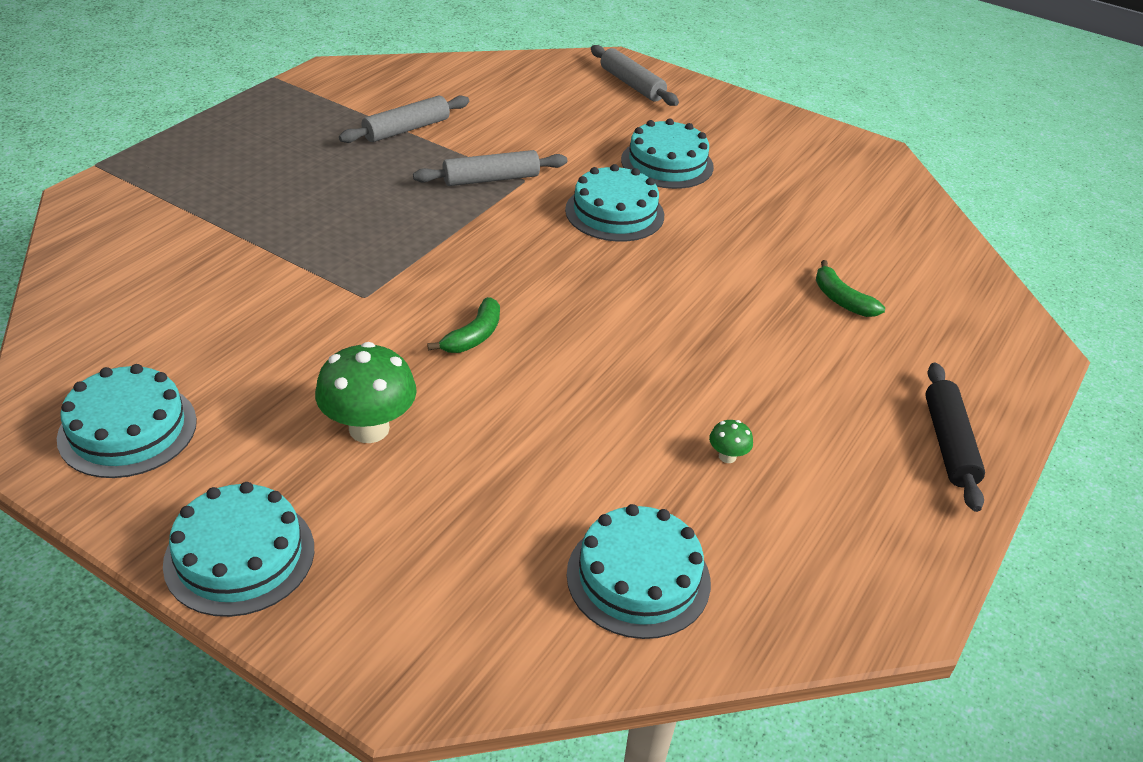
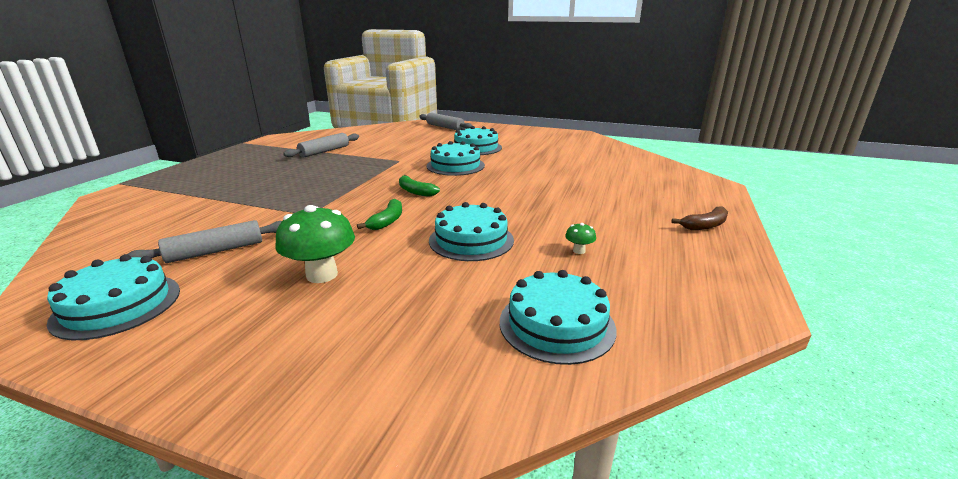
camera: 10 degrees left, 15 degrees down
turquoise cake [163,482,314,617] -> turquoise cake moved to [429,202,514,261]
grey rolling pin [413,150,567,186] -> grey rolling pin moved to [128,220,282,263]
green banana [816,260,885,317] -> green banana moved to [399,175,440,197]
black rolling pin [925,363,985,512] -> brown banana [672,206,728,230]

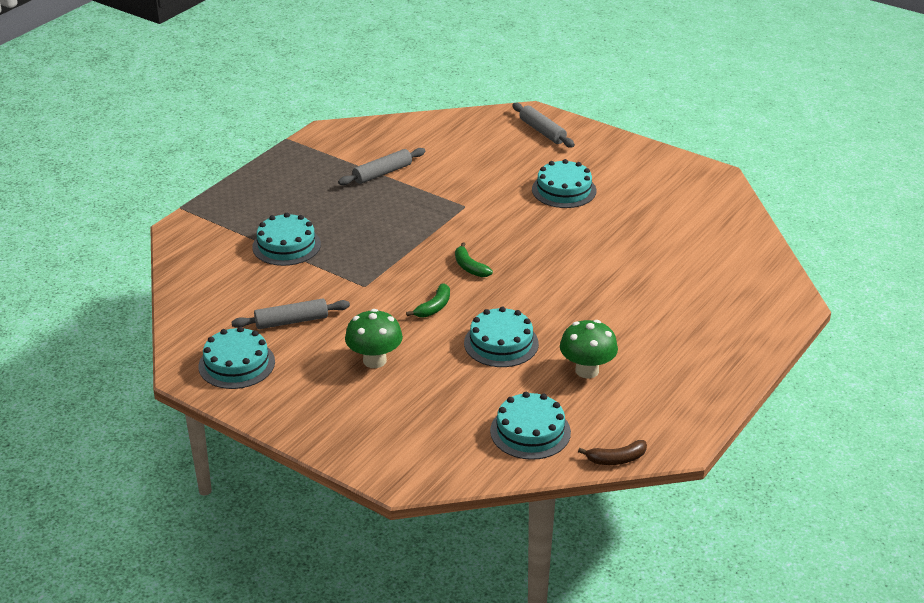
camera: 15 degrees right, 10 degrees up
turquoise cake [427,141,485,176] -> turquoise cake moved to [252,213,321,266]
green mushroom [565,223,596,254] -> green mushroom [560,320,618,378], size x2.22
brown banana [672,206,728,230] -> brown banana moved to [578,440,647,465]

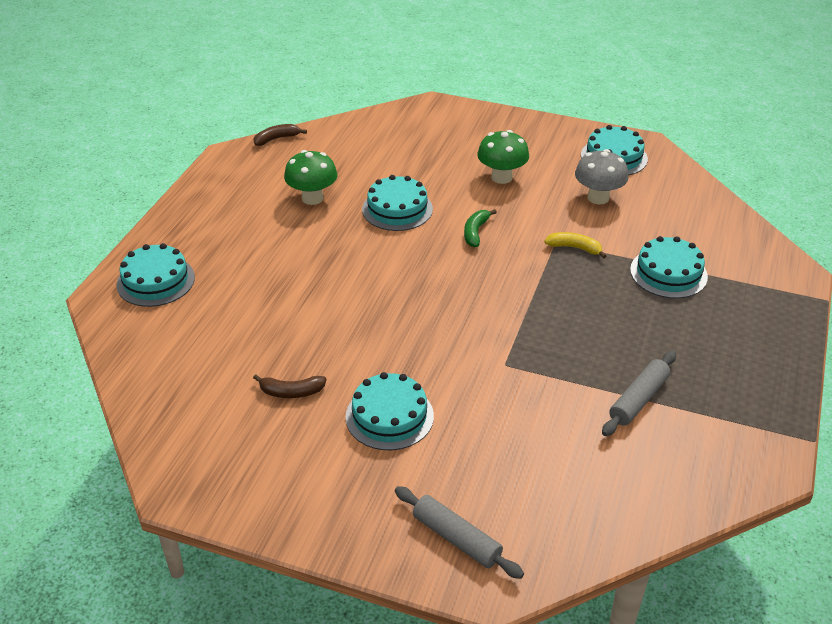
camera: 165 degrees right, 5 degrees up
grey rolling pin [231,299,350,329] -> grey mushroom [575,149,629,204]
green banana [455,242,493,277] -> none
turquoise cake [490,392,571,460] -> turquoise cake moved to [117,243,195,307]
none -> brown banana [253,374,326,398]
none -> yellow banana [544,232,606,259]

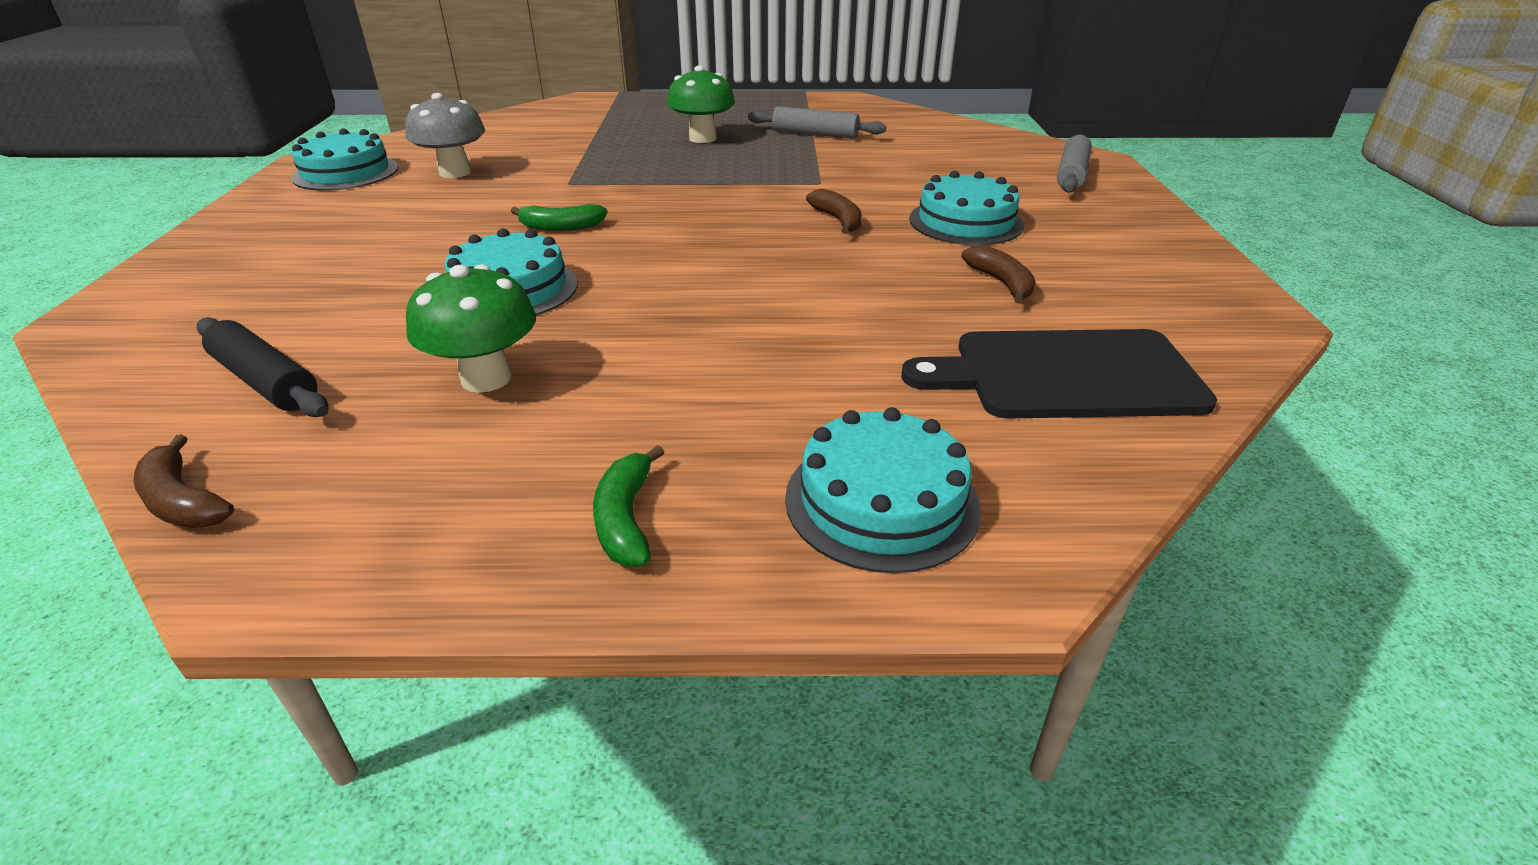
camera: 110 degrees left, 5 degrees down
green mushroom [477,130,529,184] -> green mushroom moved to [667,66,735,143]
yellow banana [544,232,606,259] -> none
turquoise cake [630,236,708,298] -> none
none -> black rolling pin [197,317,329,417]
none -> green banana [593,445,664,566]
none -> brown banana [806,189,862,234]
none -> black cutting board [901,329,1217,419]

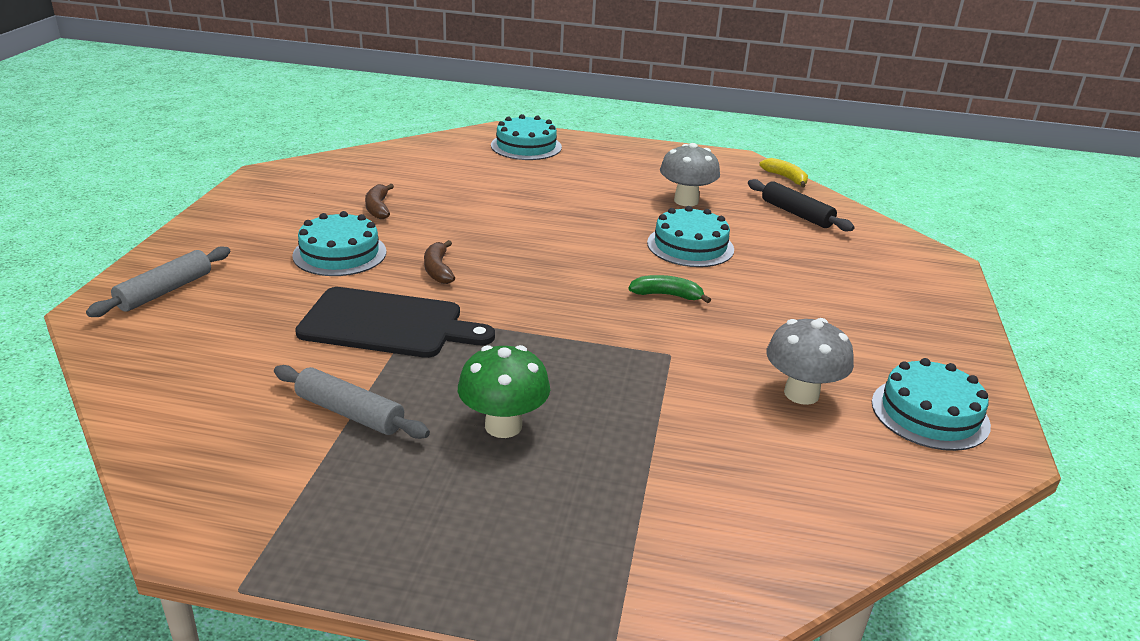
camera: 170 degrees left, 5 degrees down
brown banana [133,435,234,528] -> yellow banana [759,158,808,187]
green mushroom [406,264,536,393] -> grey mushroom [660,143,720,206]
green banana [593,445,664,566] -> none
black cutting board [901,329,1217,419] -> black cutting board moved to [295,287,495,358]

